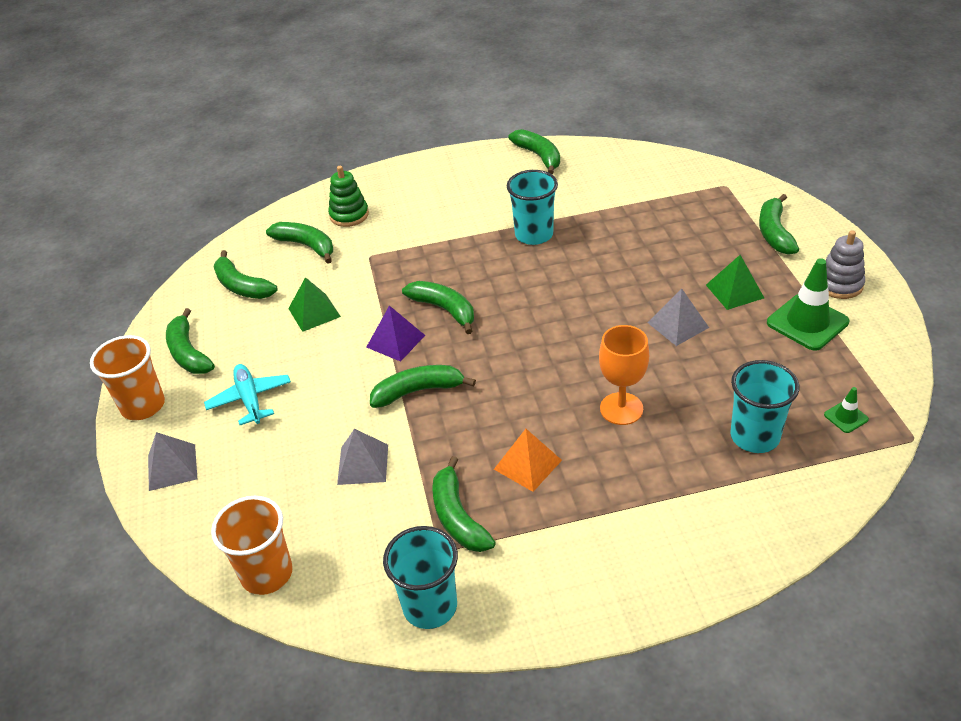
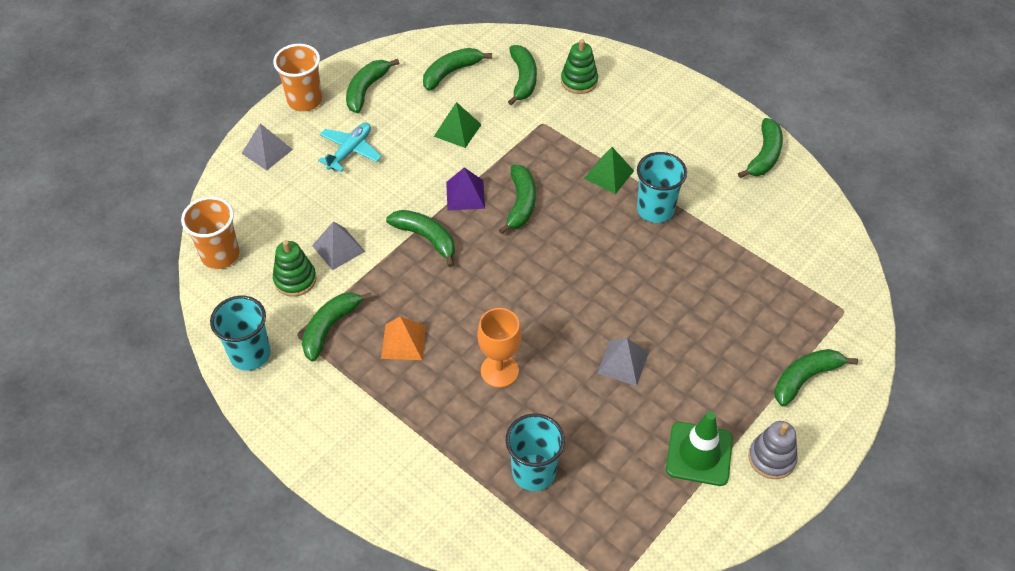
camera: 50 degrees right, 10 degrees up
green banana [213,250,277,299] -> green banana turned 45 degrees clockwise [423,48,492,91]
green pyramid [706,255,764,310] -> green pyramid moved to [584,147,634,194]
green traffic cone [824,387,869,433] -> none
none -> green stacking toy [273,240,316,297]

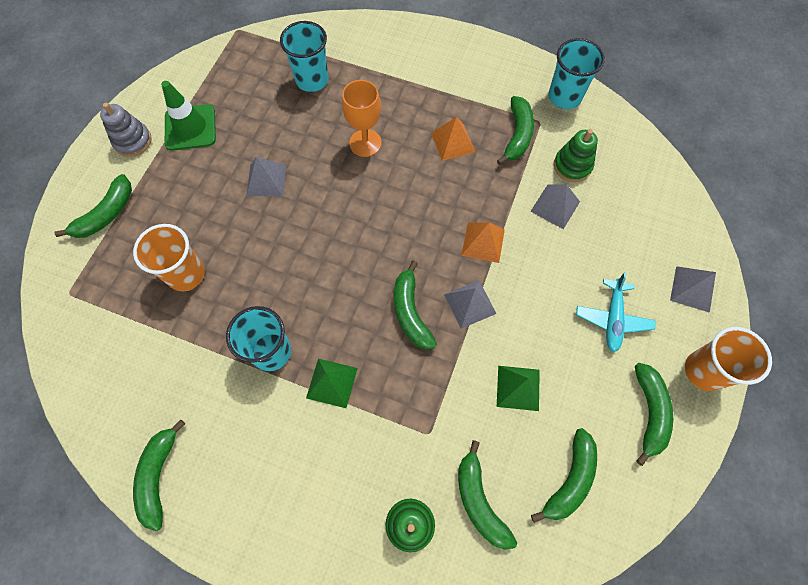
camera: 160 degrees right, 15 degrees up
orange cup [181,197,240,269] -> orange cup moved to [133,224,205,291]
green banana [386,210,455,267] -> orange pyramid [461,222,505,263]
purple pyramid [446,167,485,210] -> grey pyramid [444,280,497,329]

